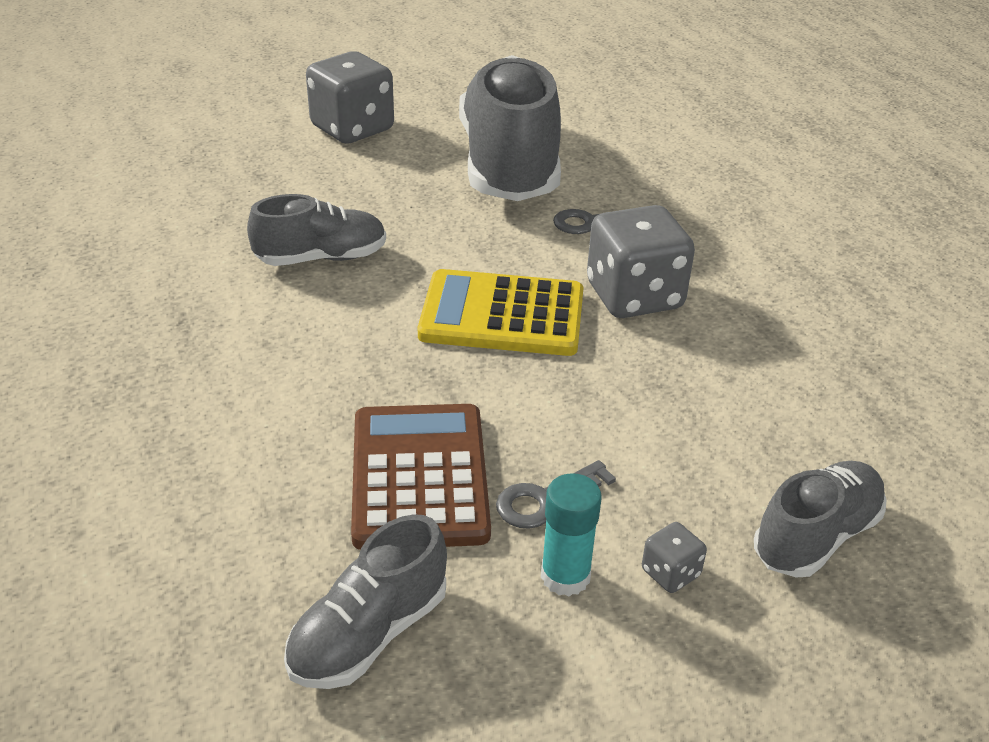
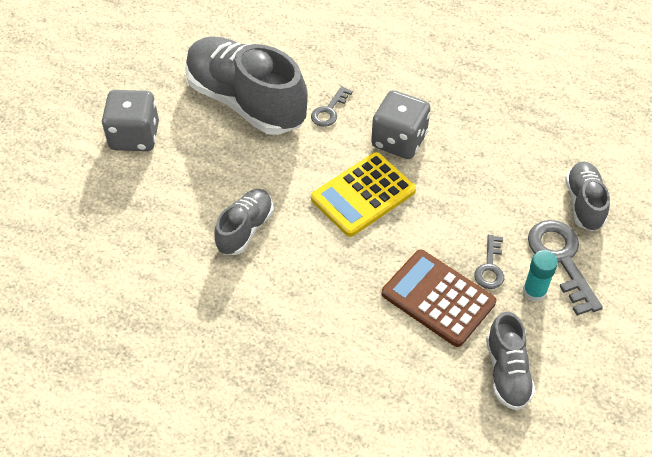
camera: 45 degrees left, 15 degrees up
grey dice [642,522,707,593] -> grey key [528,220,603,316]

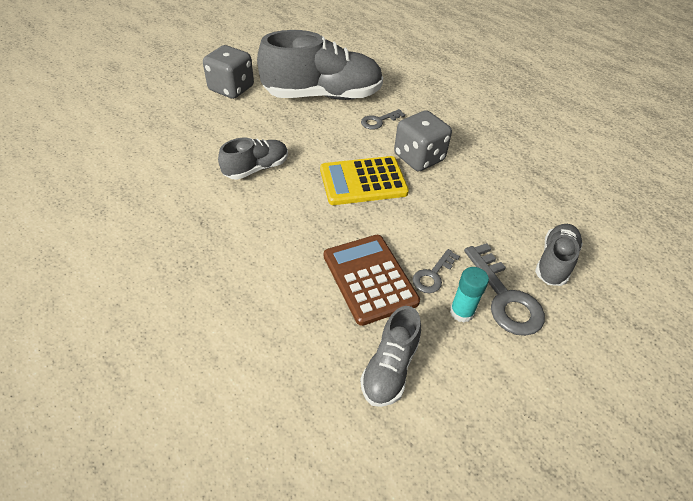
camera: 25 degrees right, 5 degrees down
grey shoe [185,36,308,135] -> grey shoe turned 105 degrees clockwise [257,30,383,100]
grey key [528,220,603,316] -> grey key turned 150 degrees clockwise [464,243,545,336]

